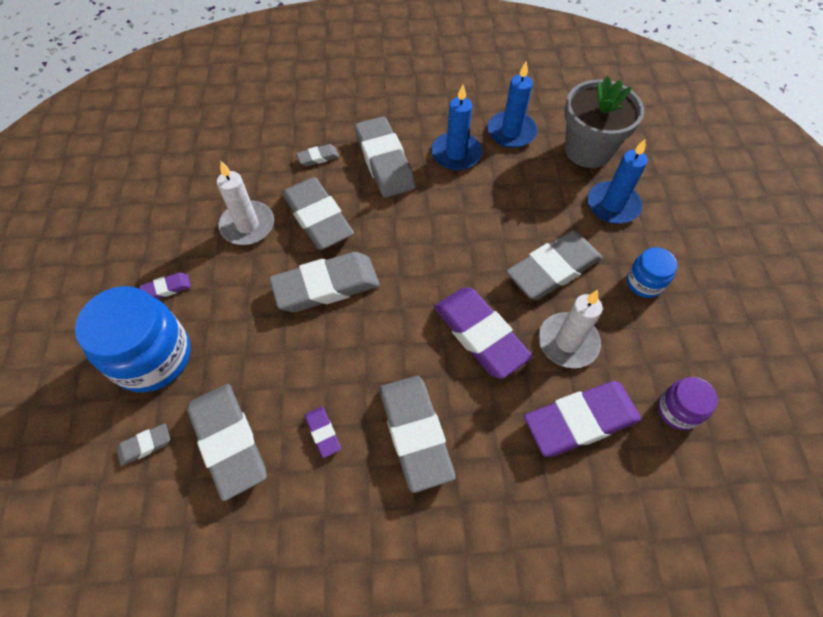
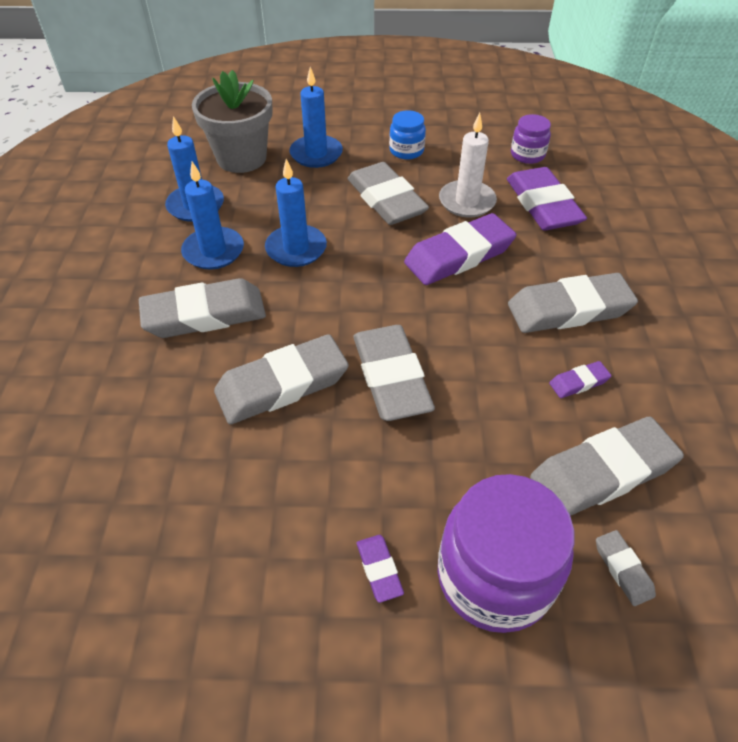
camera: 85 degrees left, 10 degrees down
blue jar [75,286,190,392] -> purple jar [438,474,574,633]
white candle [217,161,274,245] -> none
grey eraser [296,144,339,166] -> none
none -> blue candle [265,159,327,267]

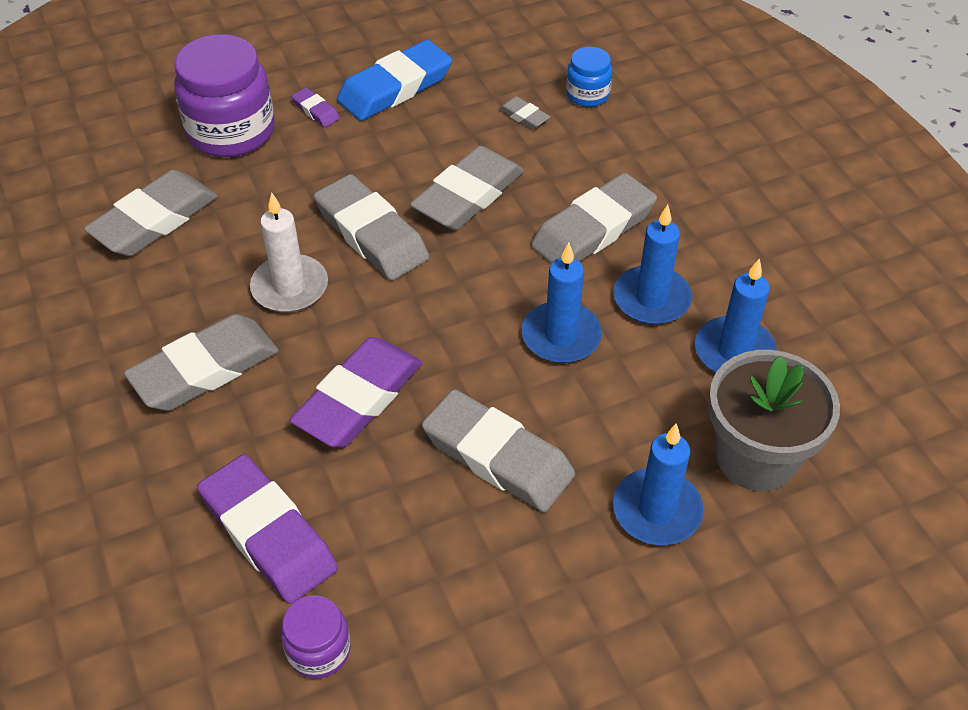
camera: 155 degrees right, 0 degrees up
blue jar [389,110,426,160] -> blue jar moved to [566,47,612,107]
white candle [439,113,497,217] -> white candle moved to [250,192,328,313]
purple eraser [549,361,611,398] -> none
grey eraser [596,530,656,606] -> grey eraser moved to [499,96,550,129]
none -> blue eraser [337,40,452,121]

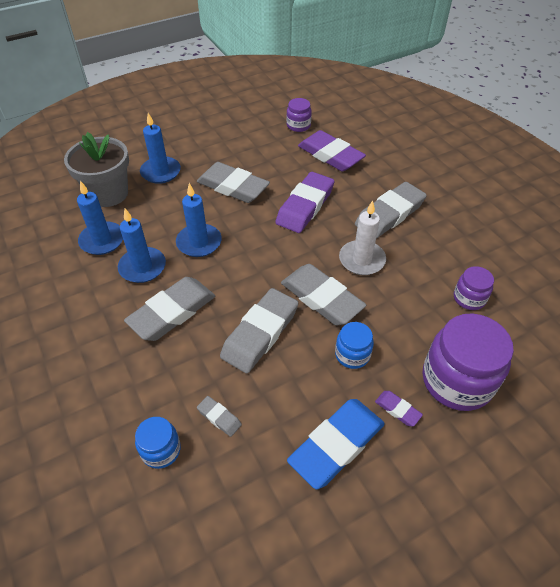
camera: 175 degrees right, 0 degrees up
grey eraser [84,170,218,256] -> purple jar [454,266,494,310]
none -> blue jar [335,322,374,369]

